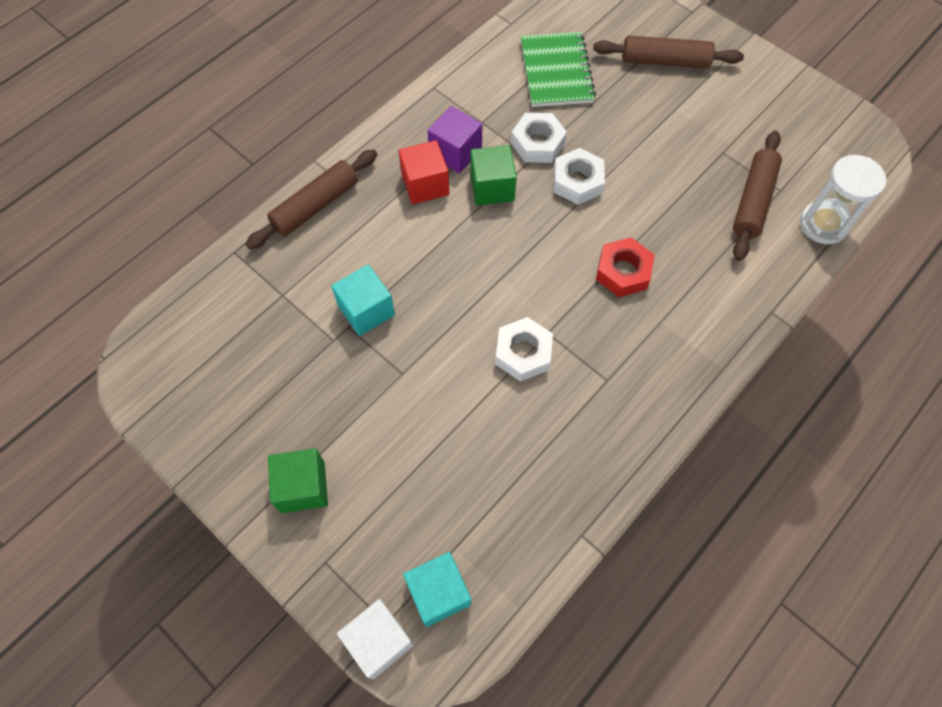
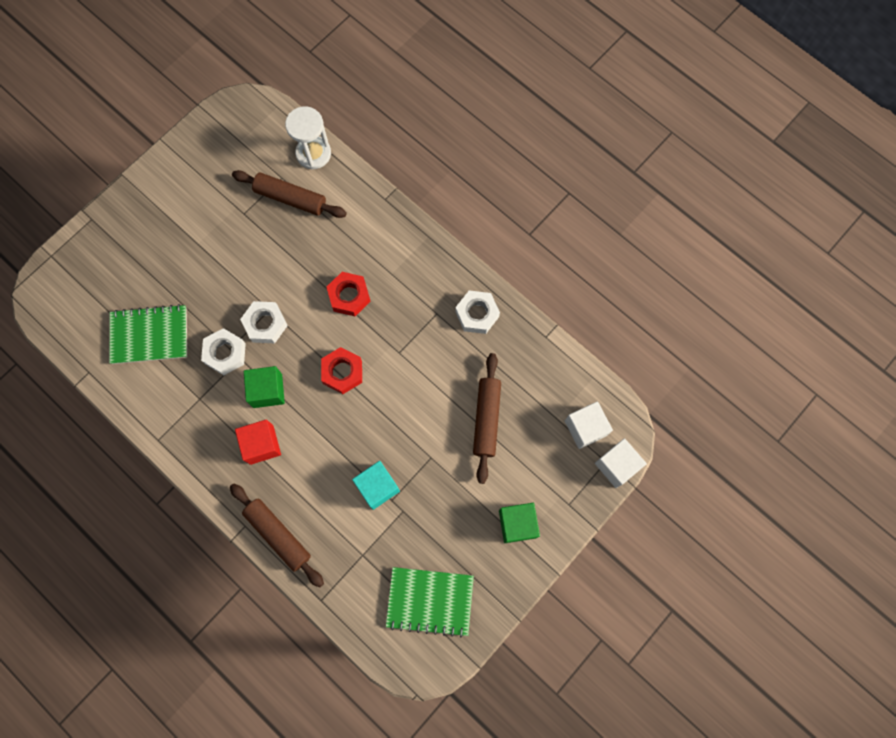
camera: 90 degrees left, 10 degrees up
turquoise cube [403,552,471,627] -> white cube [565,401,613,449]
purple cube [428,106,482,173] -> none
white nut [495,317,553,382] -> white nut moved to [455,291,500,334]
brown rolling pin [593,36,744,68] -> brown rolling pin moved to [473,353,501,484]
none -> red nut [321,347,362,394]
none -> green notebook [386,567,474,637]

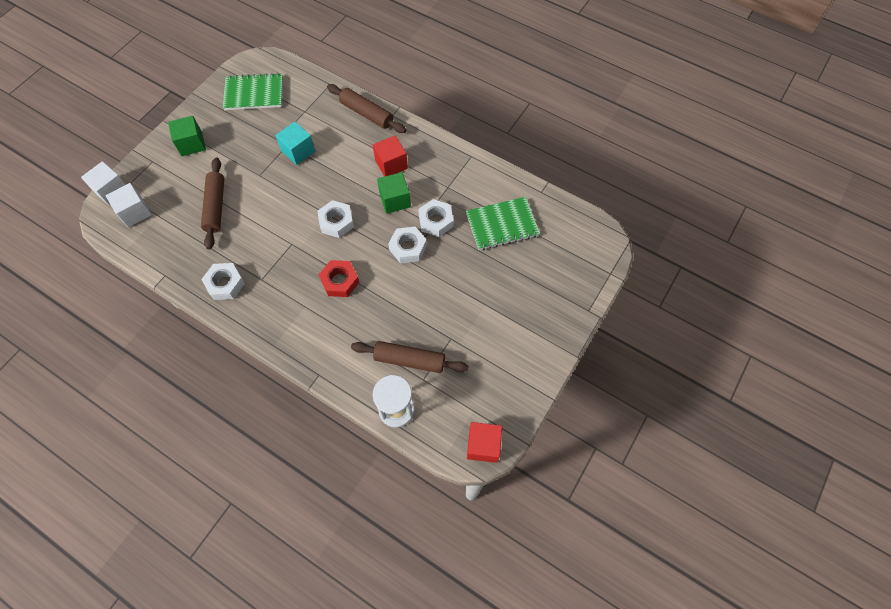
camera: 170 degrees right, 10 degrees down
red nut [321,347,362,394] -> white nut [317,200,354,238]
none -> red cube [467,422,502,463]

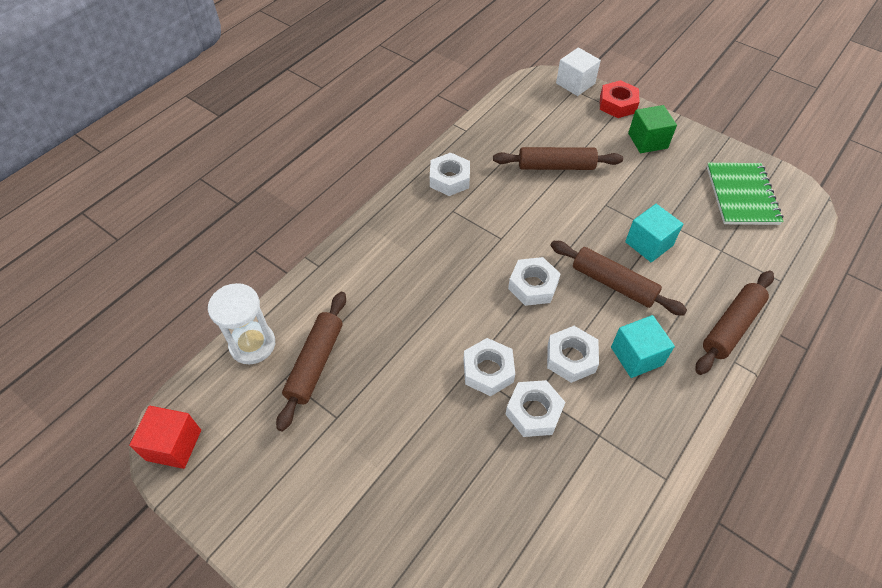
camera: 95 degrees right, 10 degrees down
white cube [105,183,152,227] -> none
red nut [319,260,359,297] -> red nut moved to [600,80,640,118]
red cube [373,135,408,177] -> turquoise cube [611,315,675,378]
green cube [377,172,411,214] -> white nut [547,326,599,383]
green notebook [466,197,540,250] -> none
none -> brown rolling pin [550,241,687,316]

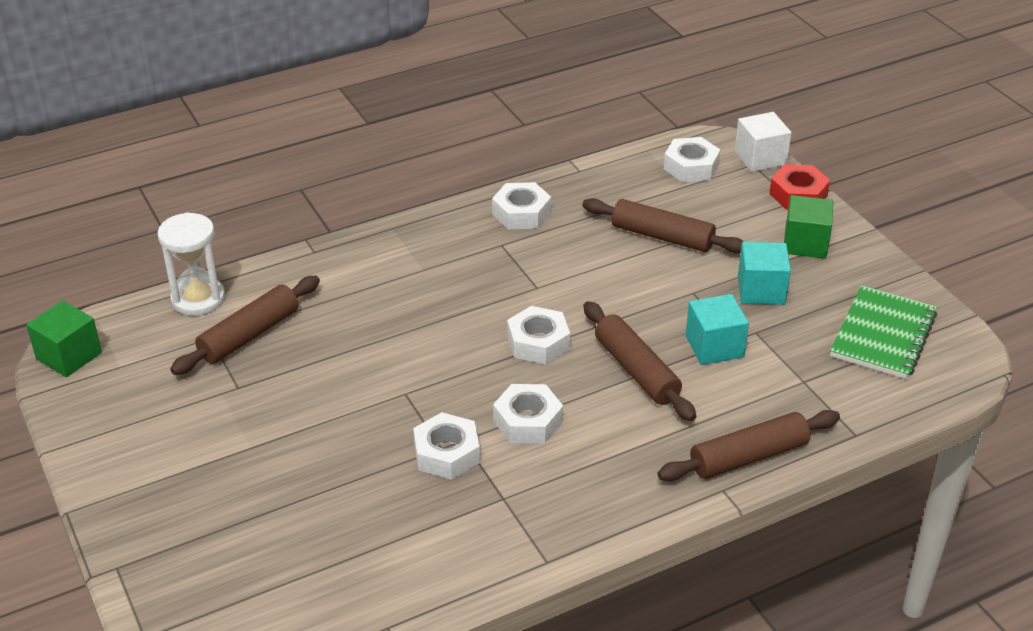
camera: 25 degrees right, 15 degrees down
red cube [129,406,201,469] -> green cube [26,300,102,377]
white nut [464,338,515,396] -> white nut moved to [664,137,721,182]
turquoise cube [611,315,675,378] -> turquoise cube moved to [738,242,791,305]

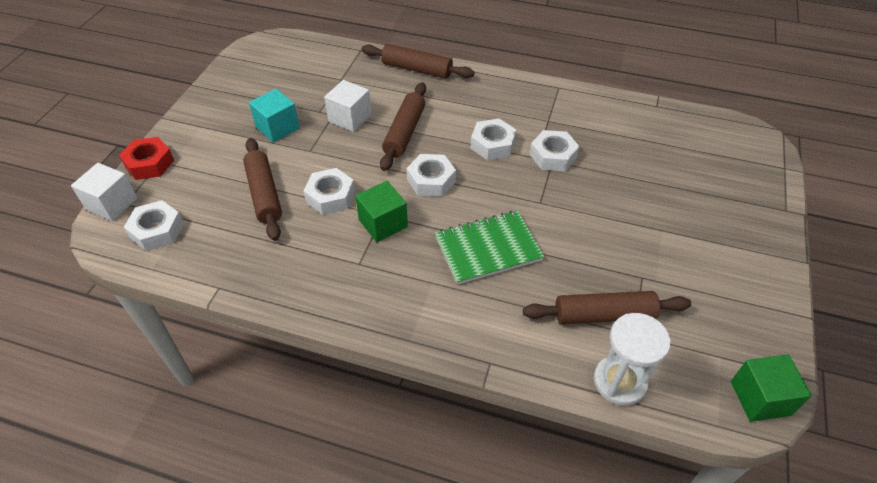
camera: 135 degrees left, 10 degrees up
white nut [492,182,551,229] -> white nut moved to [304,168,355,215]
turquoise cube [686,294,749,365] -> white cube [324,80,371,132]
green cube [784,195,834,259] -> green cube moved to [355,181,408,242]
green notebook [830,285,937,379] -> green notebook moved to [435,211,544,285]

